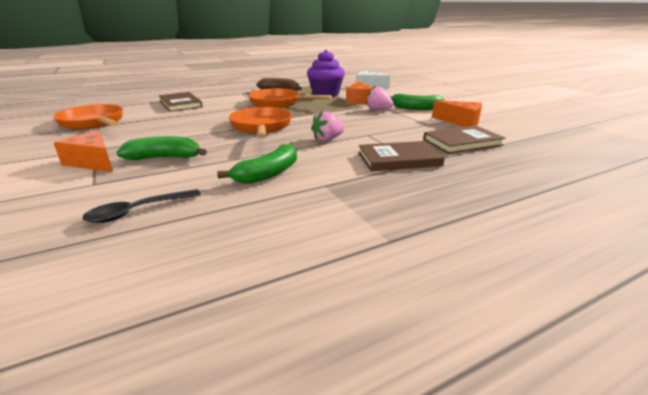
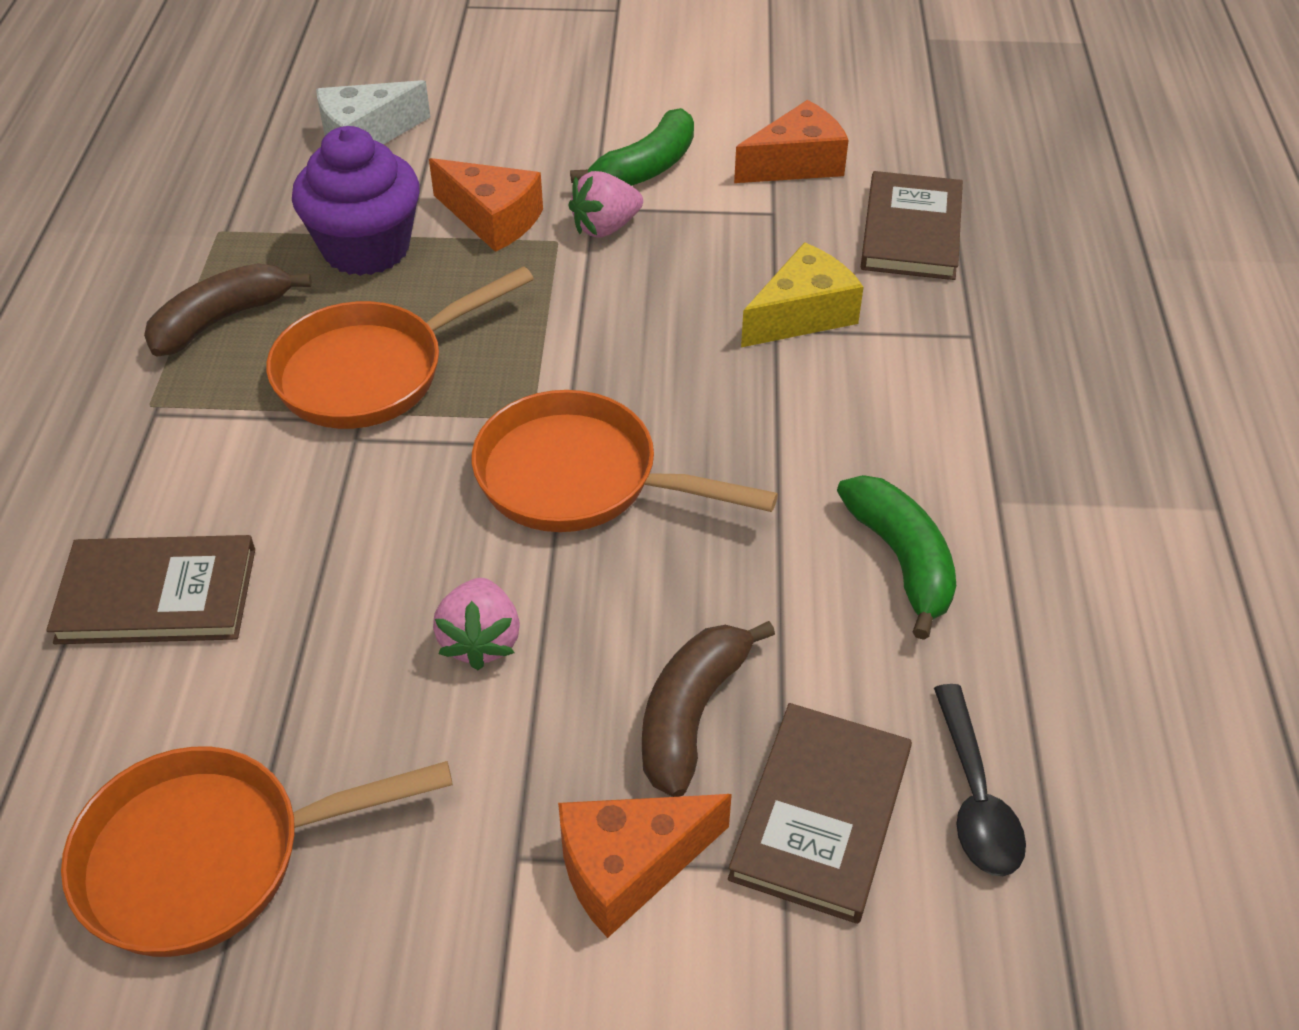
camera: 60 degrees left, 20 degrees up
green banana [117,136,207,160] -> brown banana [642,621,775,797]
pink strawberry [311,111,345,141] -> pink strawberry moved to [433,578,520,670]
brown book [358,141,445,171] -> brown book moved to [728,703,912,924]
none -> yellow cheese [741,242,863,347]

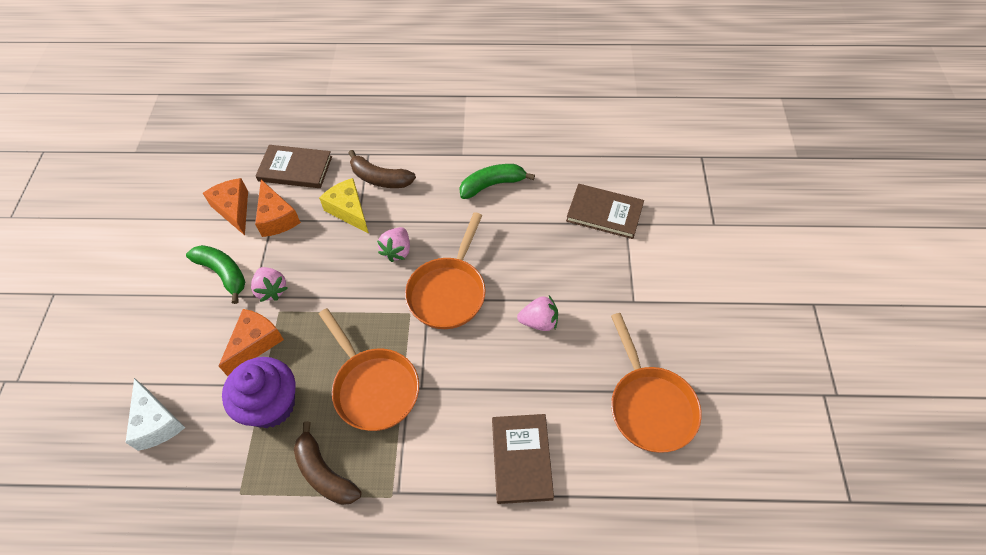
camera: 90 degrees left, 10 degrees up
orange cheese [558,794,732,938] -> orange cheese moved to [255,180,301,237]
brown banana [642,621,775,797] -> brown banana moved to [349,150,416,188]
black spoon [934,684,1026,876] -> none
none -> pink strawberry [377,227,410,262]

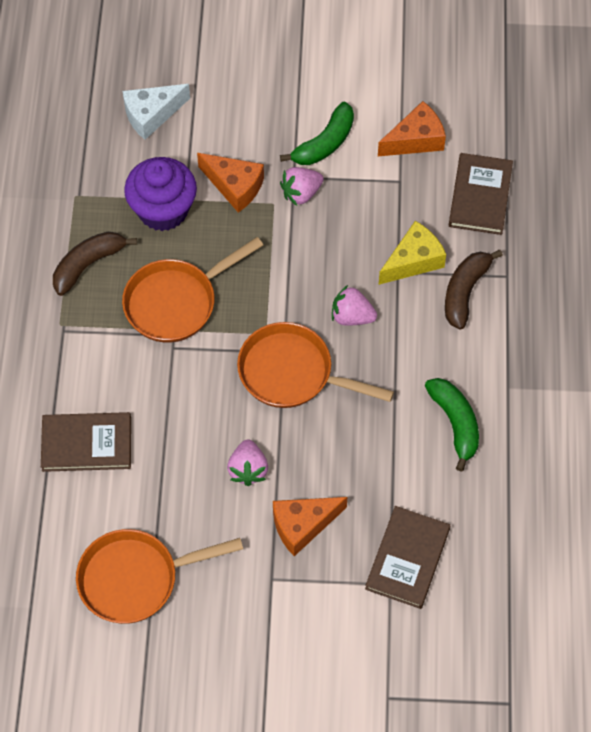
camera: 90 degrees right, 5 degrees up
orange cheese [255,180,301,237] -> orange cheese moved to [273,497,347,556]

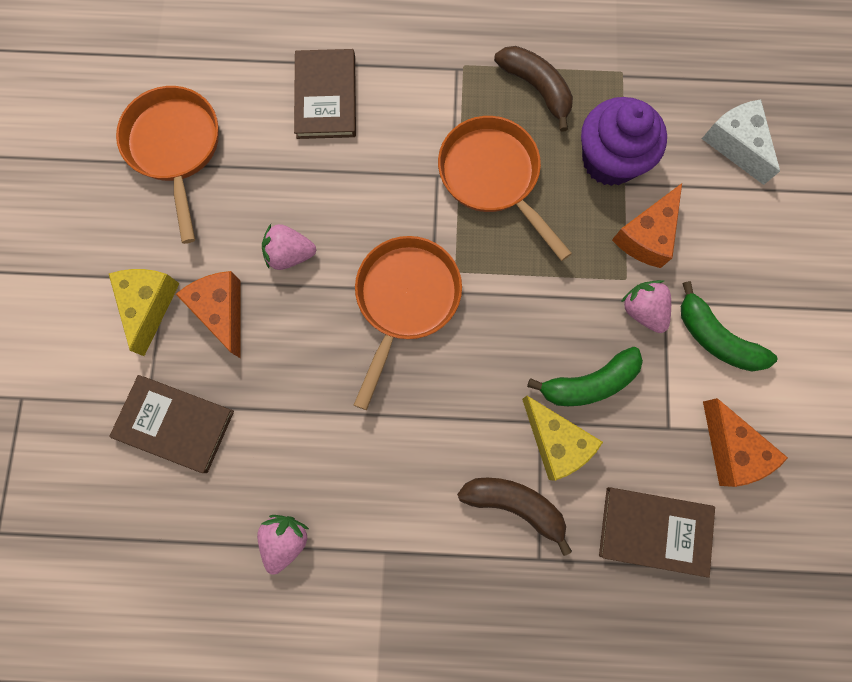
camera: 90 degrees right, 15 degrees up
pink strawberry [332,285,377,326] -> pink strawberry moved to [257,515,309,575]
green banana [425,378,479,472] -> green banana moved to [527,347,643,406]
none -> yellow cheese [109,269,180,356]

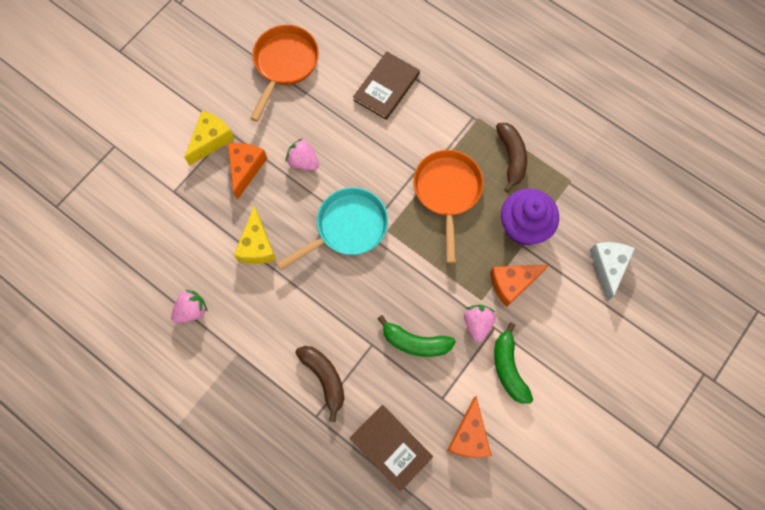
camera: 35 degrees right, 5 degrees down
brown book [109,375,234,473] -> none
orange pan [354,236,462,410] -> turquoise pan [276,187,388,270]
yellow cheese [522,396,603,481] -> yellow cheese moved to [234,206,276,264]

